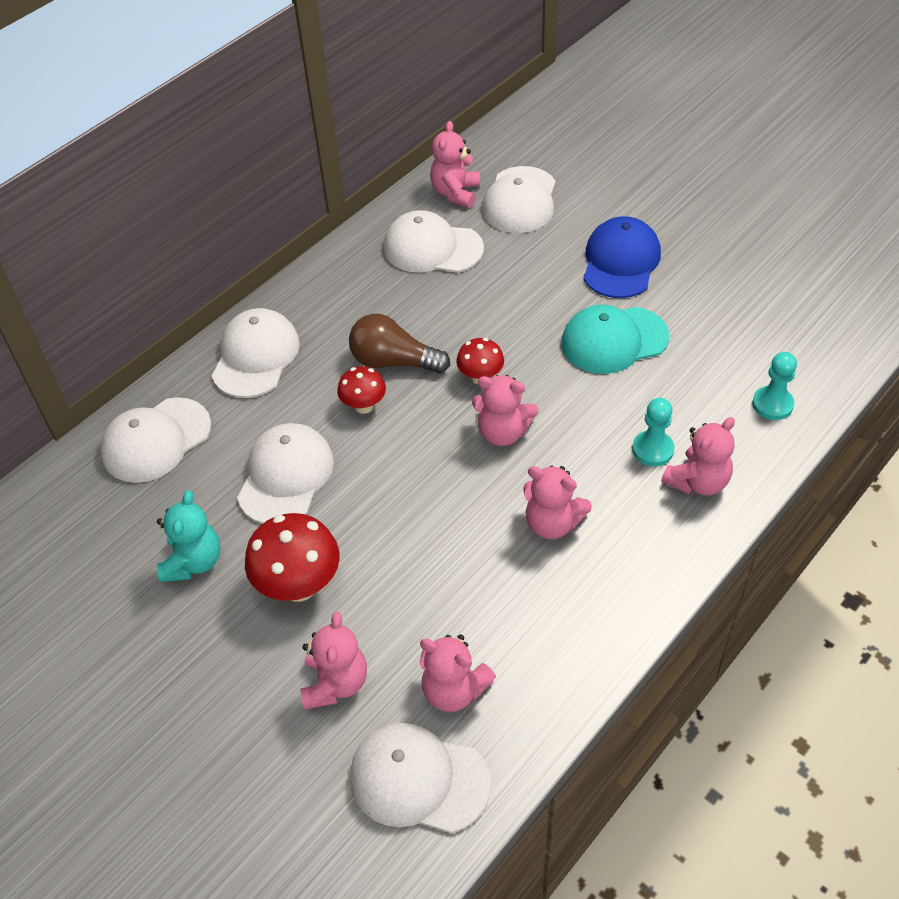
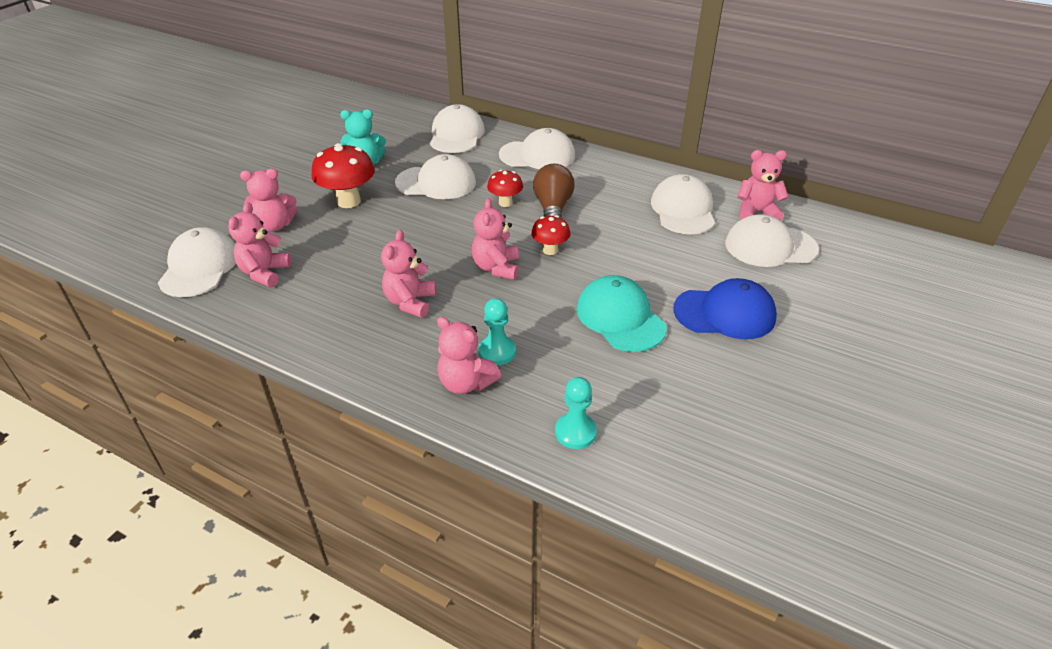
camera: 75 degrees right, 10 degrees down
white cap [100,397,211,483] -> white cap turned 60 degrees clockwise [430,104,485,153]

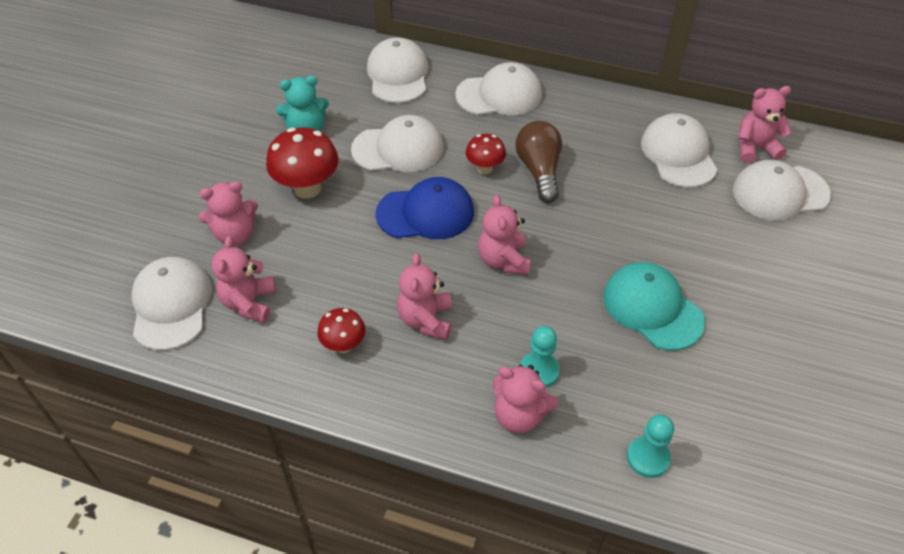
camera: 10 degrees left, 10 degrees up
red mushroom [531,215,570,255] -> red mushroom moved to [317,308,365,353]
blue cap [673,278,777,339] -> blue cap moved to [375,177,474,239]

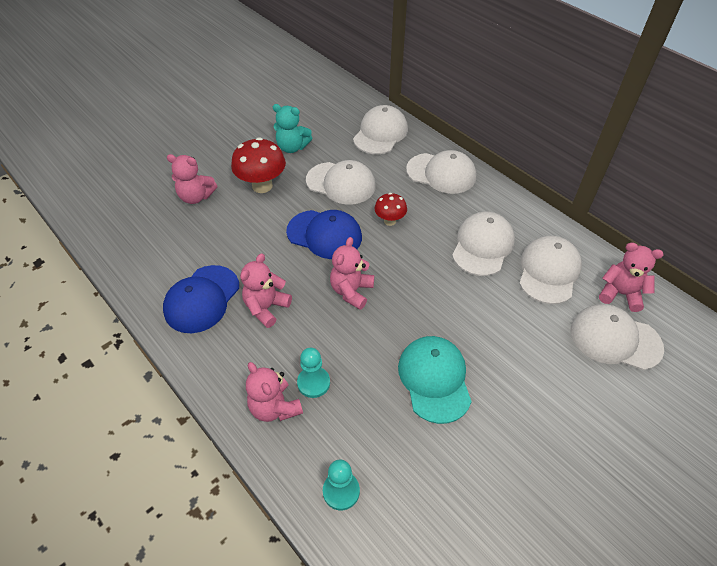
camera: 30 degrees right, 0 degrees up
white cap [132,257,212,350] -> white cap moved to [452,212,515,276]
pink teddy bear [212,236,276,323] -> none
red mushroom [317,308,365,353] -> blue cap [163,265,239,333]
brown light bulb [515,121,562,203] -> none

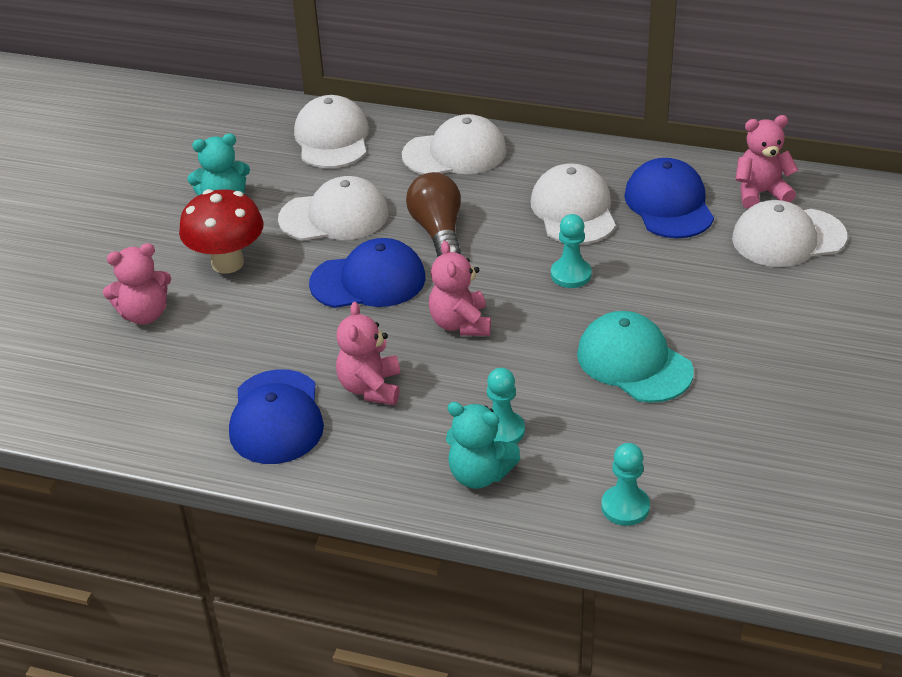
camera: 30 degrees left, 10 degrees down
pink teddy bear [246,362,303,422] -> turquoise teddy bear [446,402,520,489]
red mushroom [374,193,407,226] -> brown light bulb [406,172,461,257]
white cap [519,236,582,304] -> blue cap [624,158,714,238]
none -> turquoise pawn [551,214,592,288]

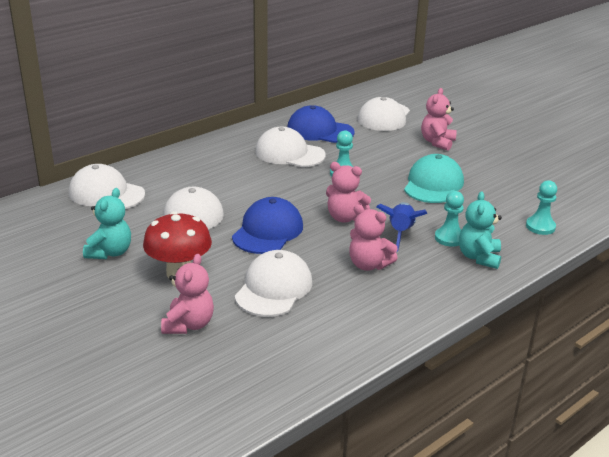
camera: 60 degrees left, 10 degrees down
blue cap [229,369,324,464] -> none
white cap [402,114,507,175] -> white cap moved to [235,250,312,317]
brown light bulb [406,172,461,257] -> none
turquoise teddy bear [446,402,520,489] -> turquoise teddy bear turned 135 degrees clockwise [459,192,502,269]
turquoise cap [577,311,694,403] -> turquoise cap turned 120 degrees clockwise [404,154,464,203]
pink teddy bear [735,115,798,209] -> pink teddy bear moved to [421,88,457,151]
none -> blue rocket [376,202,427,252]

